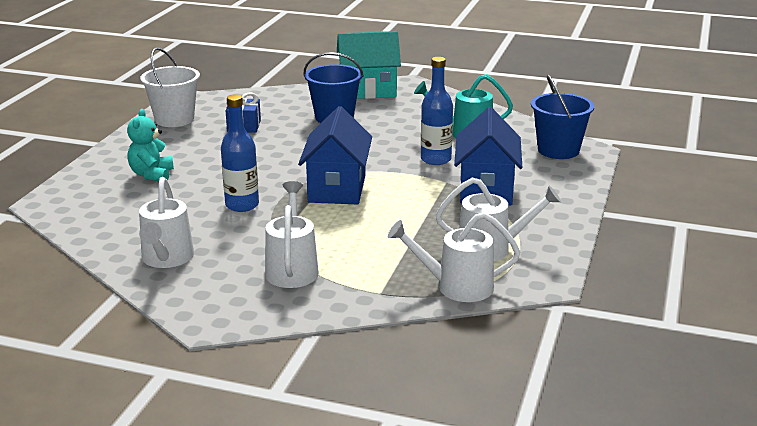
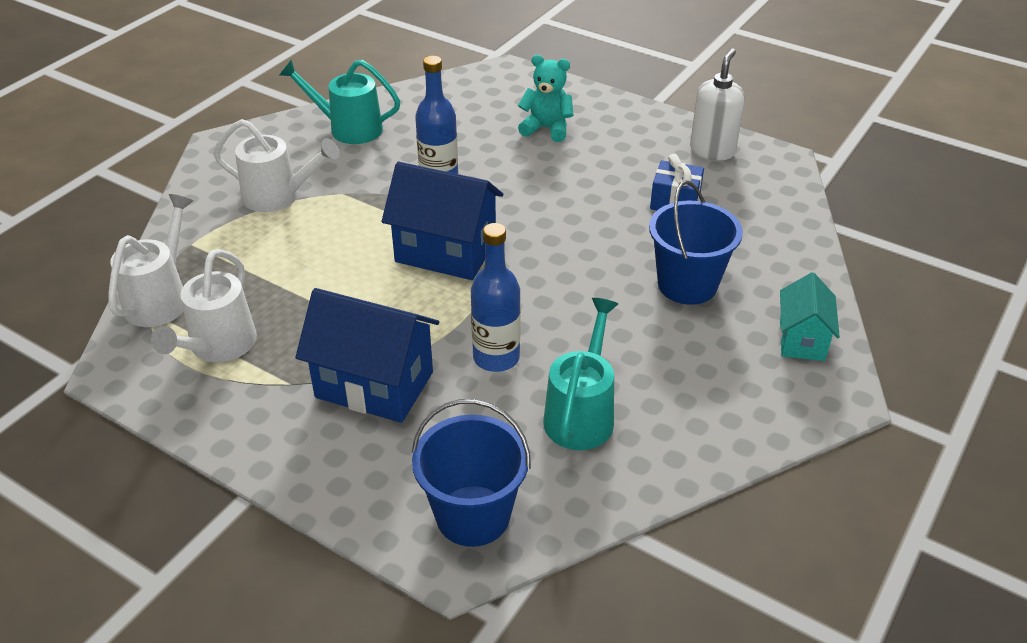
camera: 105 degrees right, 15 degrees up
white watering can [139,177,194,268] -> turquoise watering can [279,59,400,144]
white bucket [140,47,200,127] -> white soap dispenser [690,49,745,161]
turquoise house [337,31,401,99] -> turquoise house [779,272,840,361], size x0.60

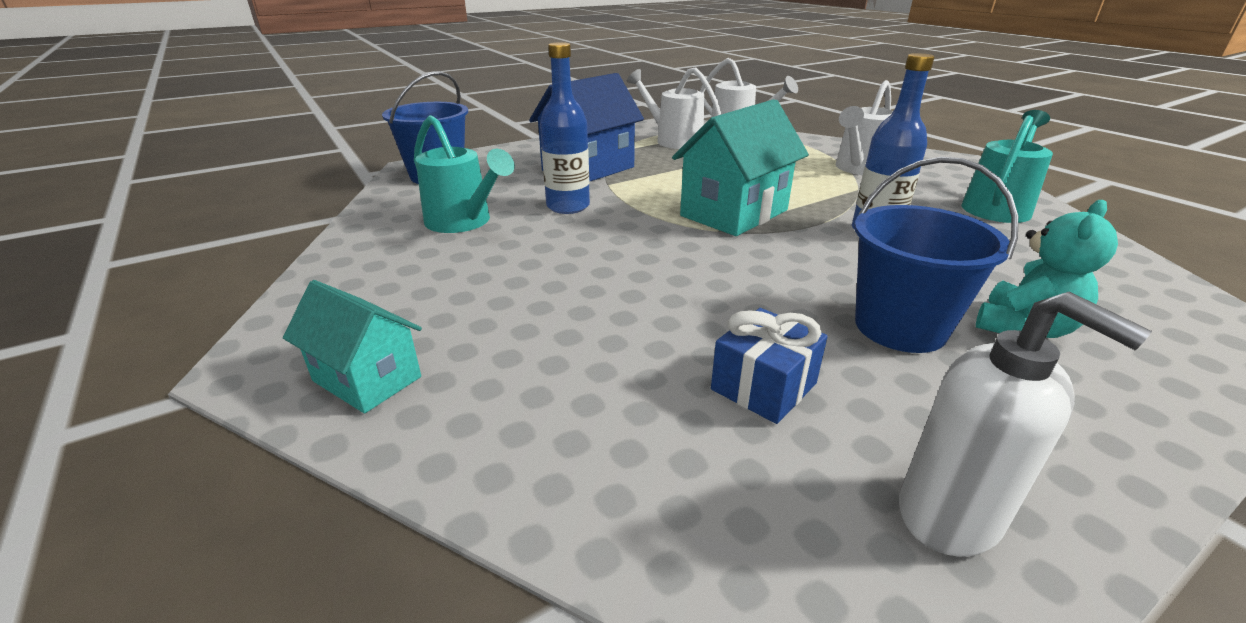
camera: 115 degrees right, 10 degrees down
blue house [382,162,503,280] -> turquoise house [672,99,809,236]
blue bucket [649,180,743,305] -> blue bucket moved to [854,157,1018,353]

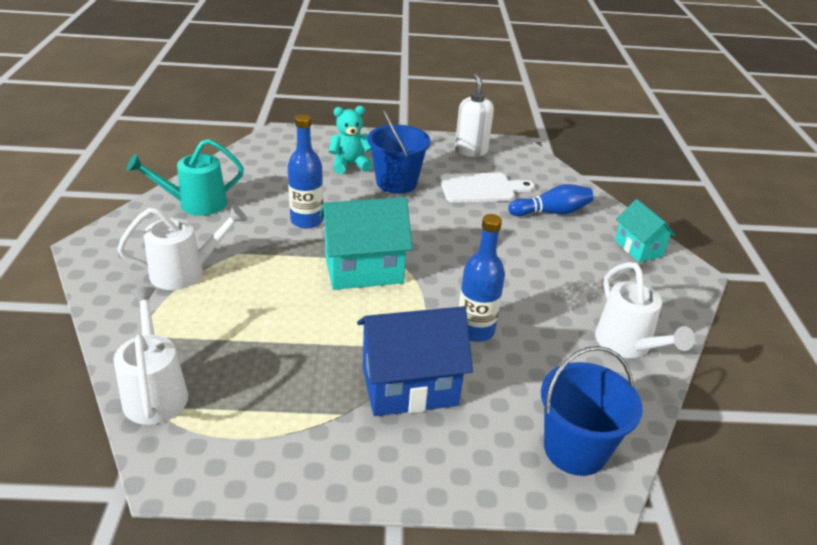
camera: 150 degrees left, 5 degrees up
turquoise watering can [414,115,515,233] -> none
white watering can [627,67,721,149] -> white watering can moved to [595,262,695,358]
blue gift [711,308,828,424] -> white cutting board [440,173,535,203]
none -> blue bowling pin [508,184,593,216]

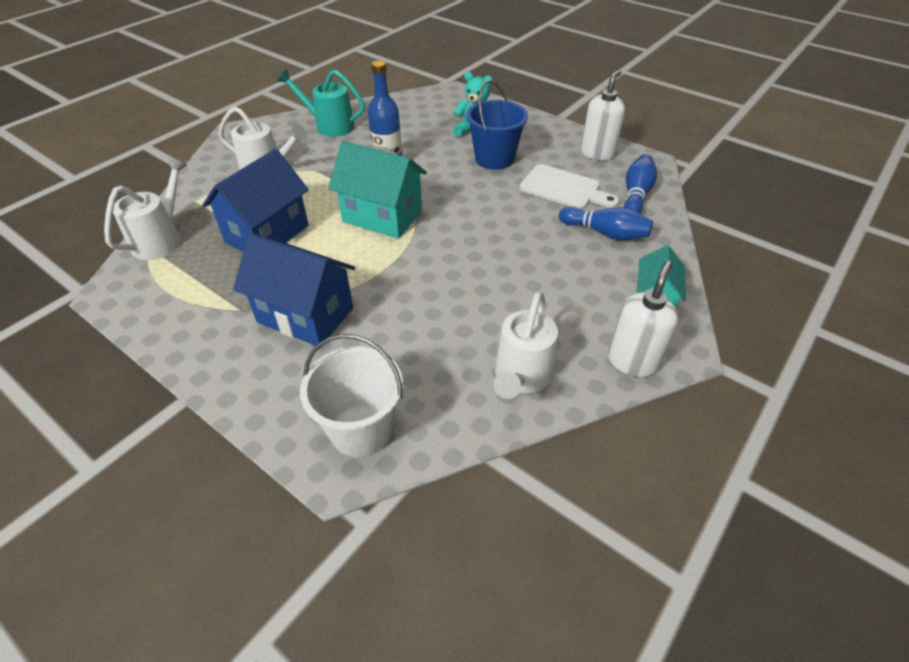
camera: 40 degrees right, 10 degrees up
blue bottle [459,214,505,342] -> none
blue bucket [541,346,643,476] -> white bucket [300,334,403,457]
none -> blue house [202,149,309,251]
none -> white soap dispenser [608,261,678,377]
none -> blue bowling pin [624,154,657,213]

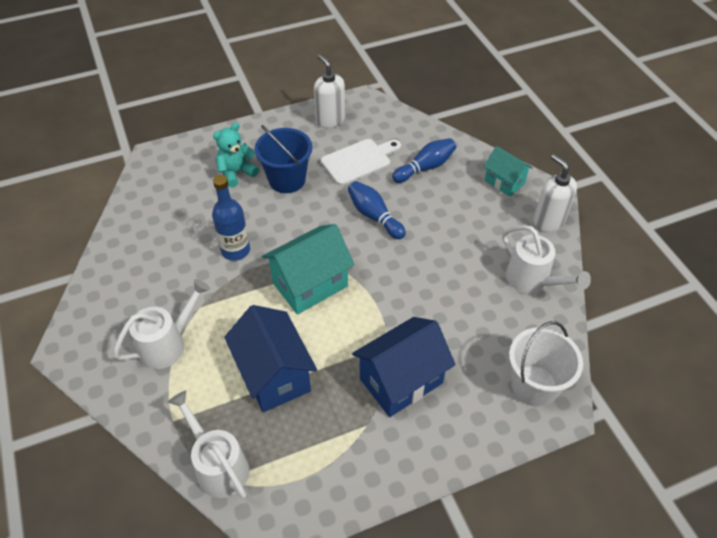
camera: 60 degrees left, 5 degrees up
turquoise watering can [277,69,365,137] -> none
blue bowling pin [624,154,657,213] -> blue bowling pin moved to [348,181,406,239]

